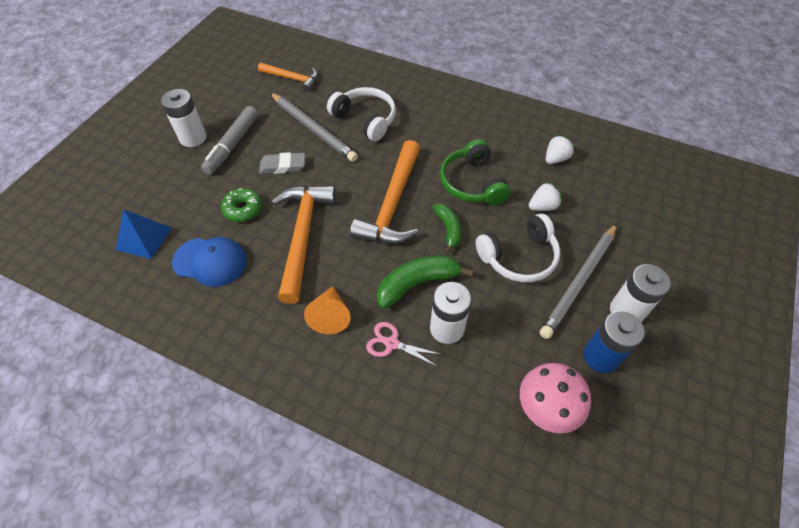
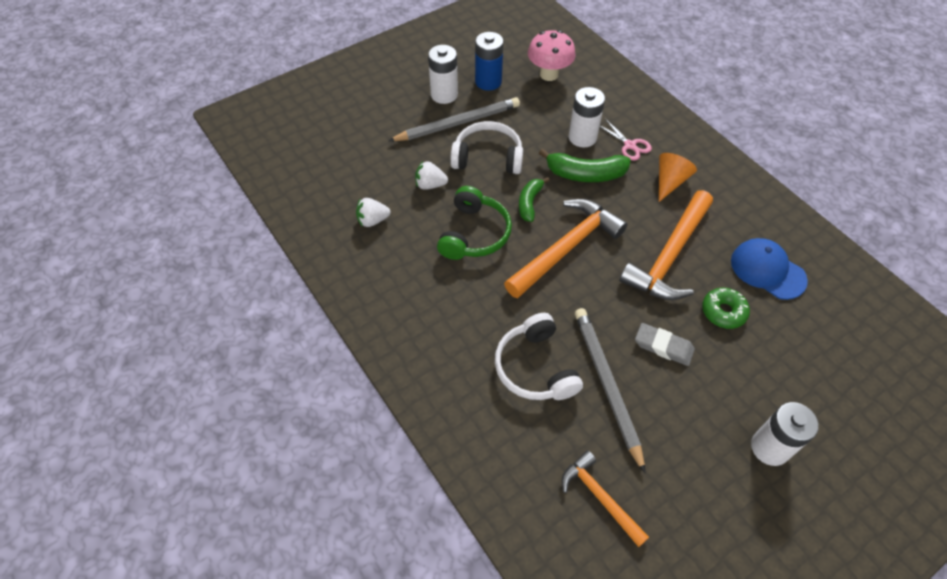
camera: 150 degrees left, 0 degrees up
blue pyramid [116,209,172,259] -> none
grey marker [201,106,258,175] -> none

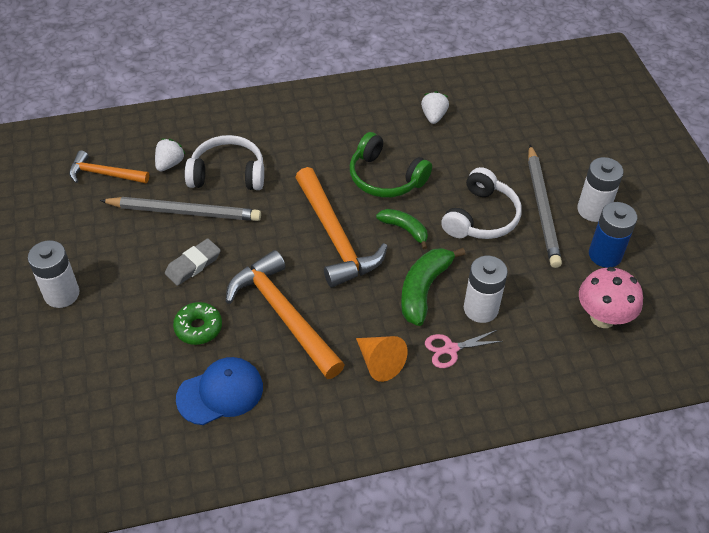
camera: 110 degrees right, 5 degrees down
white strawberry [415,161,448,190] -> white strawberry moved to [155,139,185,171]
orange hammer [562,450,649,547] -> orange hammer turned 150 degrees counterclockwise [69,150,149,183]

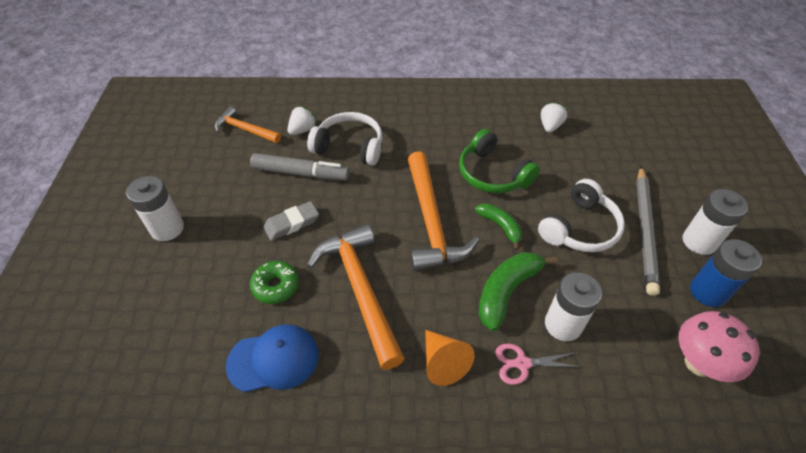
camera: 15 degrees right, 0 degrees up
grey pencil [100,197,261,221] -> grey marker [250,153,350,180]

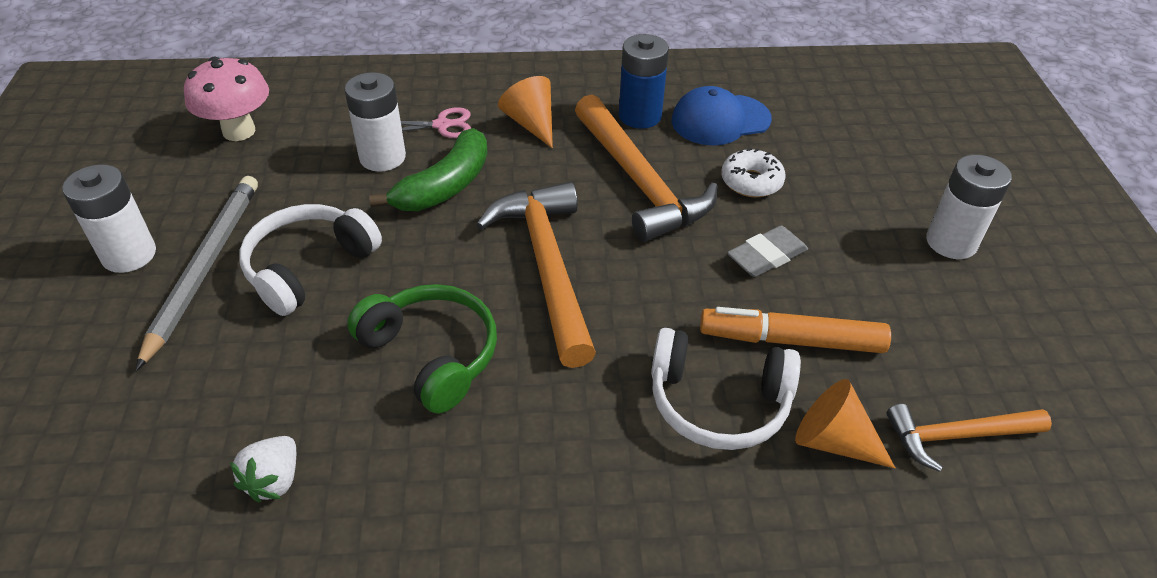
camera: 175 degrees right, 5 degrees down
orange hammer [215,106,281,143] -> orange hammer turned 150 degrees clockwise [886,404,1052,472]
grey marker [250,153,350,180] -> orange marker [700,307,891,353]
green donut [250,261,299,304] -> white donut [721,148,786,197]
white strawberry [288,106,317,135] -> orange cone [795,379,895,468]
green banana [475,203,522,250] -> none
blue battery [690,239,762,307] -> blue battery moved to [619,34,669,129]

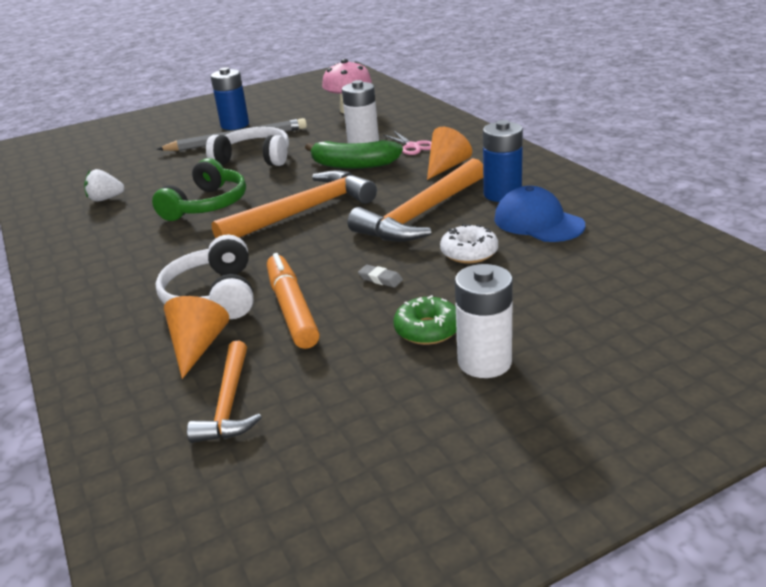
camera: 70 degrees right, 15 degrees down
white battery [62,164,156,273] -> blue battery [210,67,249,130]
grey eraser [727,226,808,277] -> grey eraser [358,265,403,288], size x0.59
orange hammer [886,404,1052,472] -> orange hammer turned 150 degrees counterclockwise [187,341,262,443]
none -> green donut [393,295,457,345]

